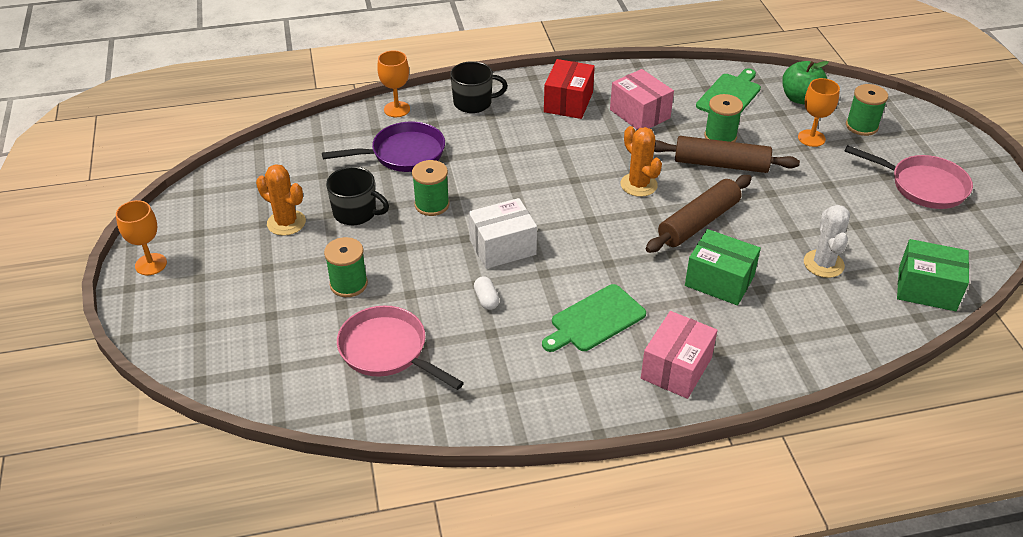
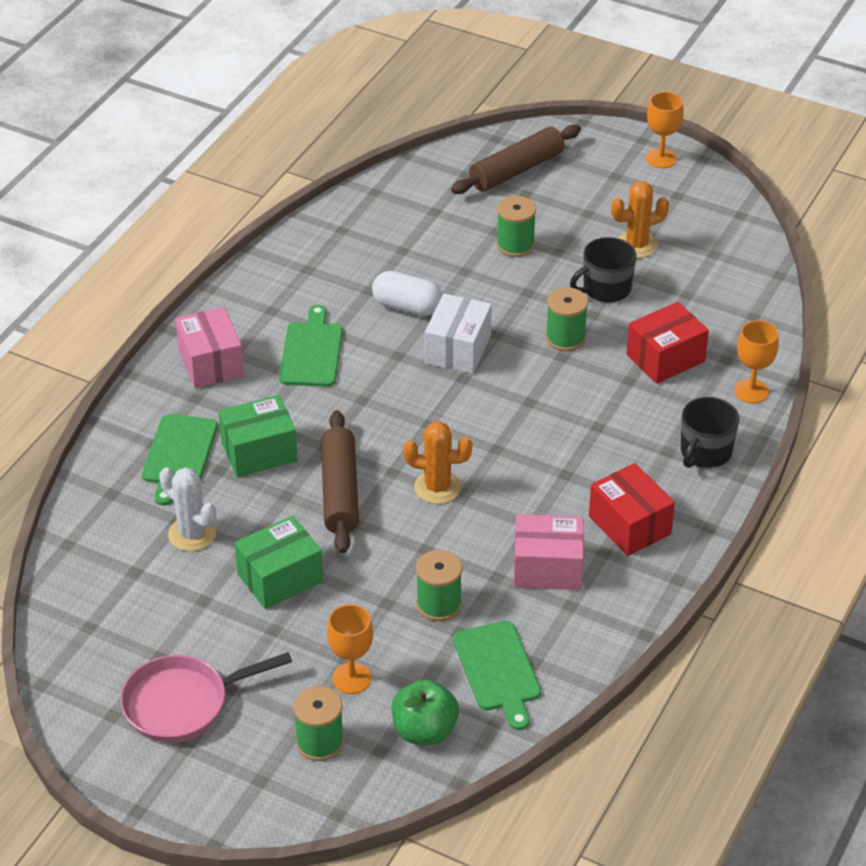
camera: 130 degrees right, 0 degrees up
purple pan [322,122,445,172] -> red box [627,302,709,384]
pink pan [337,305,464,390] -> none
white capsule [474,276,499,310] -> white capsule [372,271,443,316], size x1.78
brown rolling pin [654,136,800,173] -> brown rolling pin moved to [451,124,581,194]
green box [897,239,969,311] -> green box moved to [235,516,323,609]
none -> green cutting board [142,414,218,506]

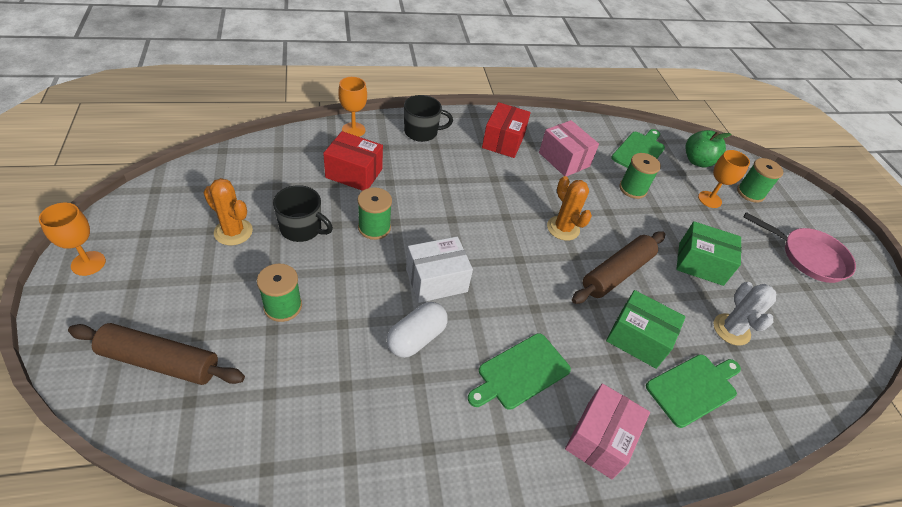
camera: 135 degrees left, 5 degrees up
white capsule [372,271,443,316] -> white capsule turned 60 degrees clockwise [387,302,448,358]

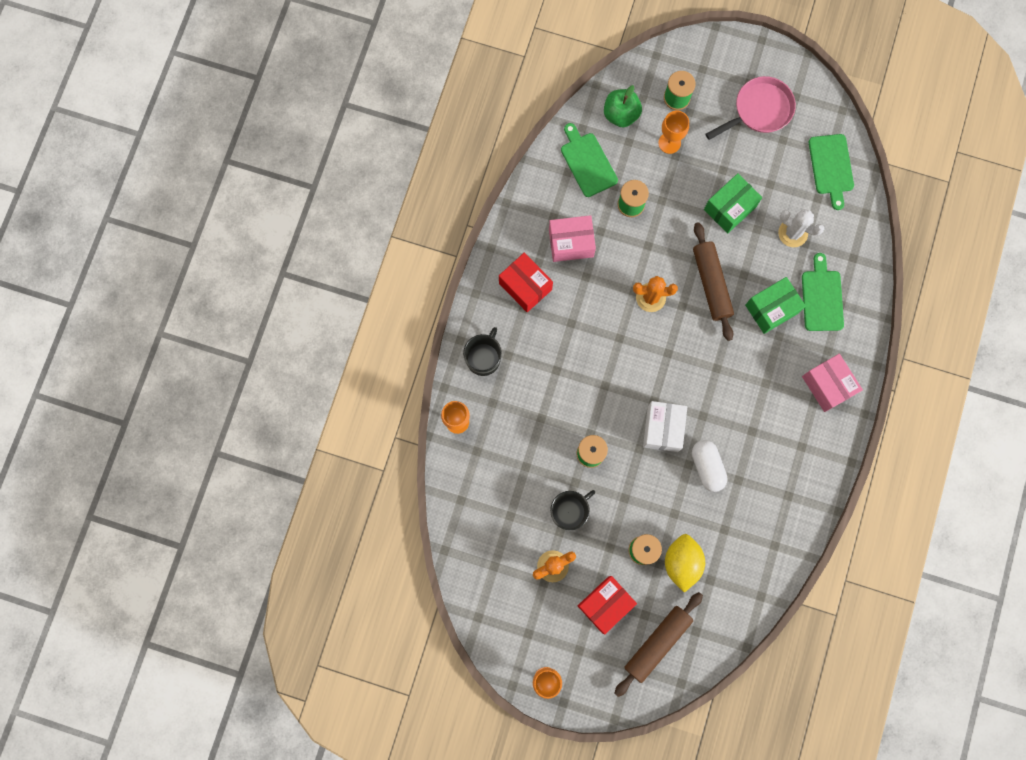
camera: 55 degrees left, 30 degrees up
red box [323,131,383,191] -> red box moved to [578,576,637,634]
green cutting board [468,333,571,410] -> green cutting board moved to [808,134,854,210]
none -> yellow lemon [665,534,705,593]

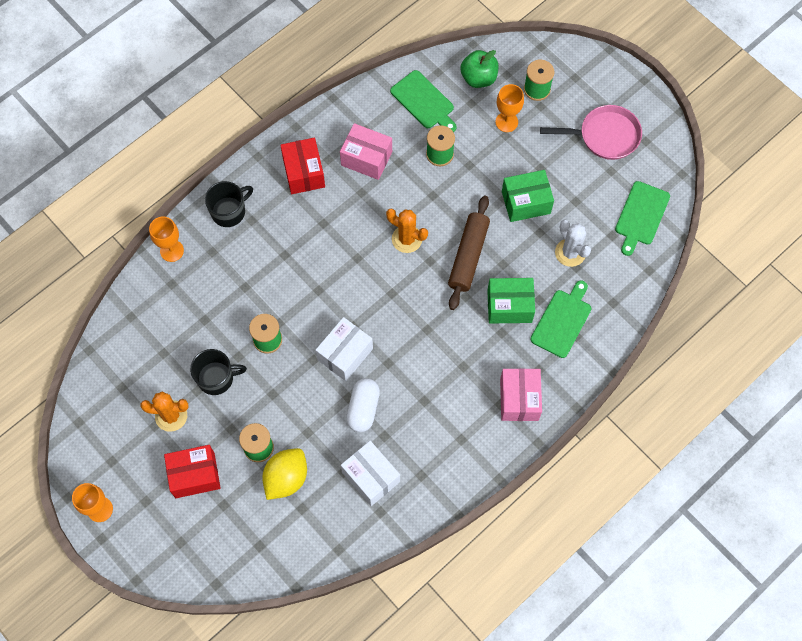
camera: 30 degrees right, 10 degrees down
green cutting board [561,123,618,197] -> green cutting board turned 135 degrees clockwise [390,70,457,132]
brown rolling pin [614,592,703,697] -> none
none -> white box [341,441,400,506]

